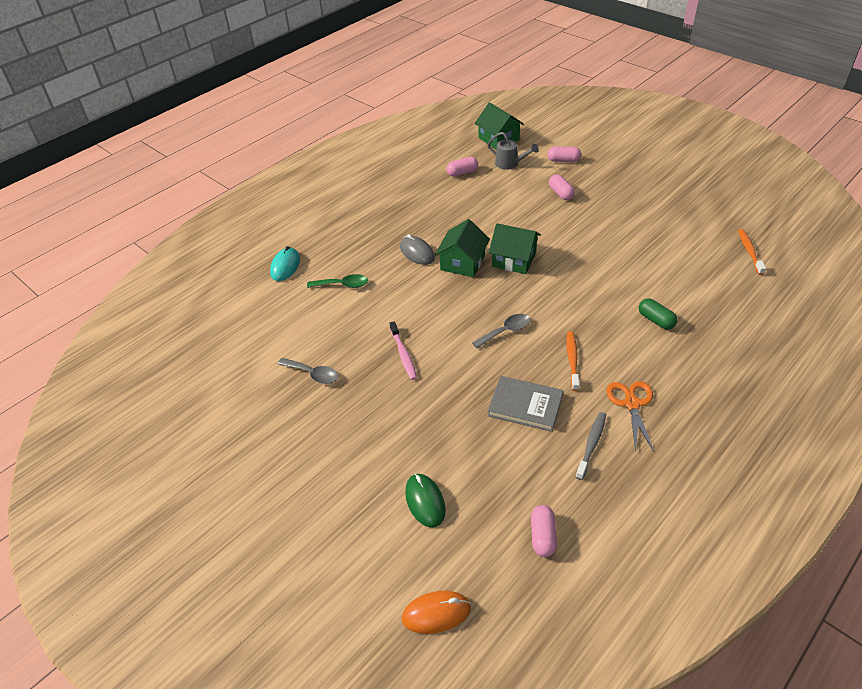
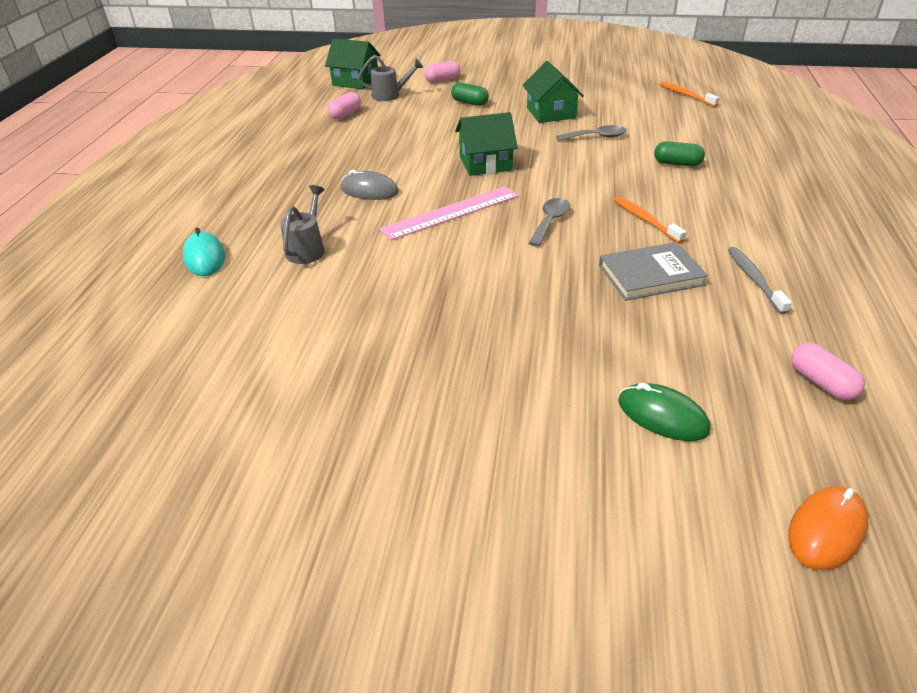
camera: 35 degrees left, 5 degrees down
grey spoon [278,358,338,384] -> grey spoon moved to [556,125,627,141]
green spoon [307,274,368,288] -> grey watering can [280,185,325,264]
pink toothbrush [390,321,417,380] -> none
green house [435,219,490,277] -> green house moved to [523,61,584,123]
pink capsule [549,174,575,200] -> green capsule [451,82,489,106]
orange scissors [606,381,655,453] -> none
none -> pink ruler [379,186,519,241]

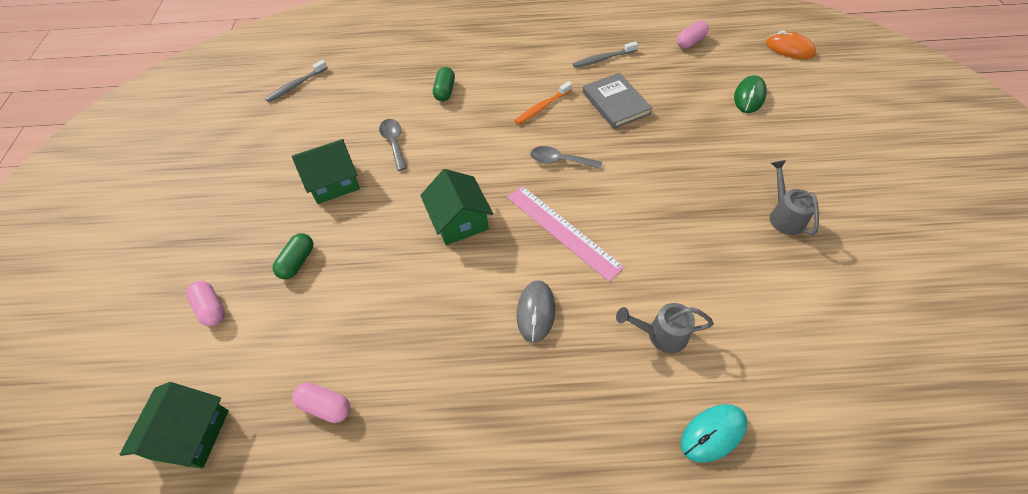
camera: 100 degrees left, 15 degrees up
grey watering can [358,55,423,101] -> grey watering can moved to [770,160,819,235]
orange toothbrush [660,81,720,107] -> grey toothbrush [265,60,328,103]

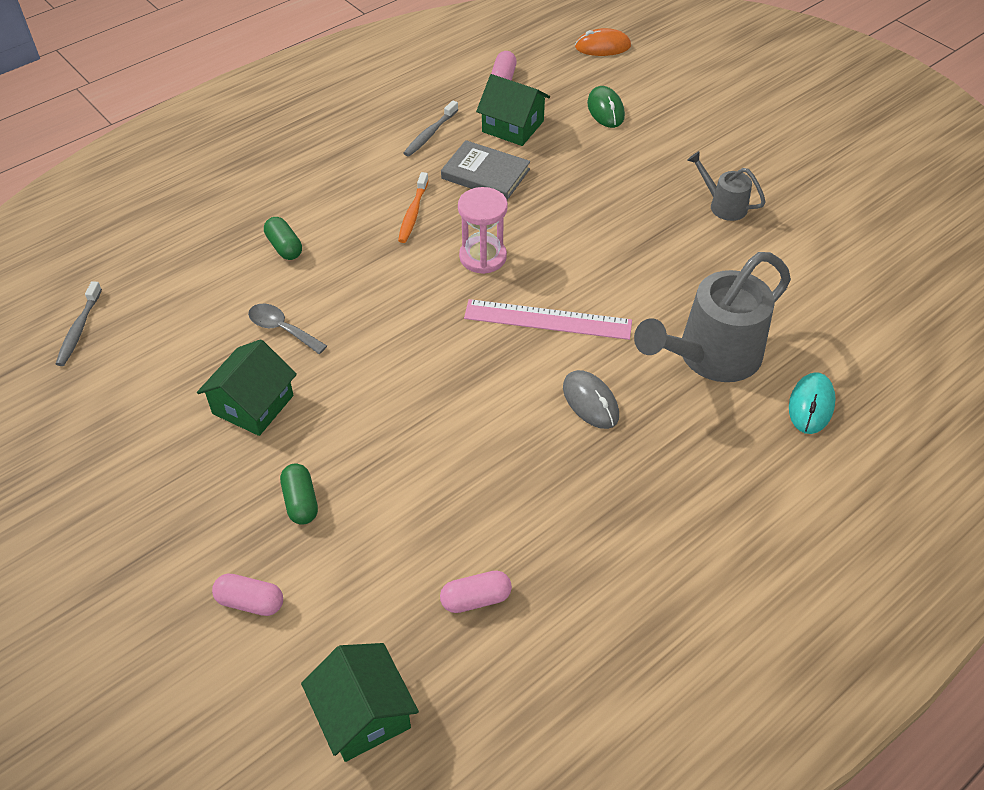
camera: 40 degrees left, 5 degrees down
green house [420,169,493,245] -> green house moved to [476,74,550,146]
grey spoon [530,146,602,169] -> pink hourglass [458,187,508,274]
grey watering can [616,303,714,353] -> grey watering can [634,252,791,382], size x1.99

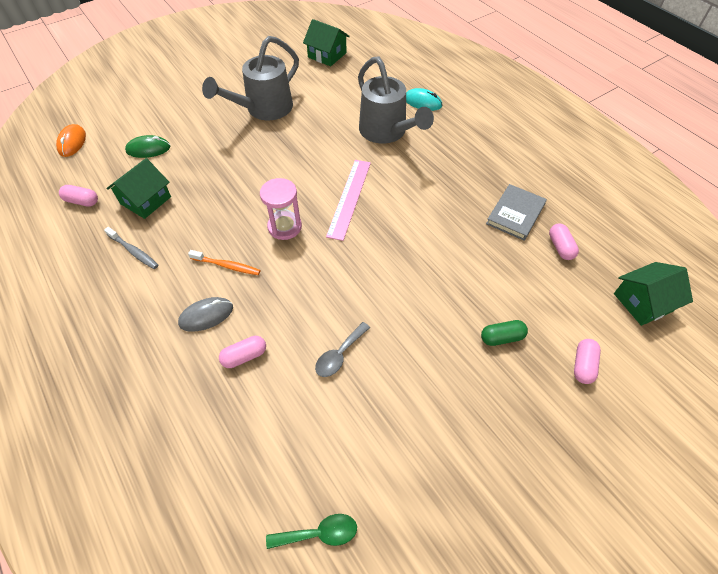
camera: 85 degrees left, 5 degrees up
grey toothbrush [56,281,102,366] -> green spoon [266,514,357,549]
green house [197,339,297,436] -> green house moved to [303,19,350,66]
green capsule [264,217,302,260] -> pink capsule [219,336,266,368]
grey book [441,140,530,200] -> grey book moved to [486,184,547,240]
grey mouse [563,370,619,429] -> grey mouse moved to [178,297,233,332]
grey watering can [687,151,766,221] -> grey watering can [202,36,299,120], size x1.99

